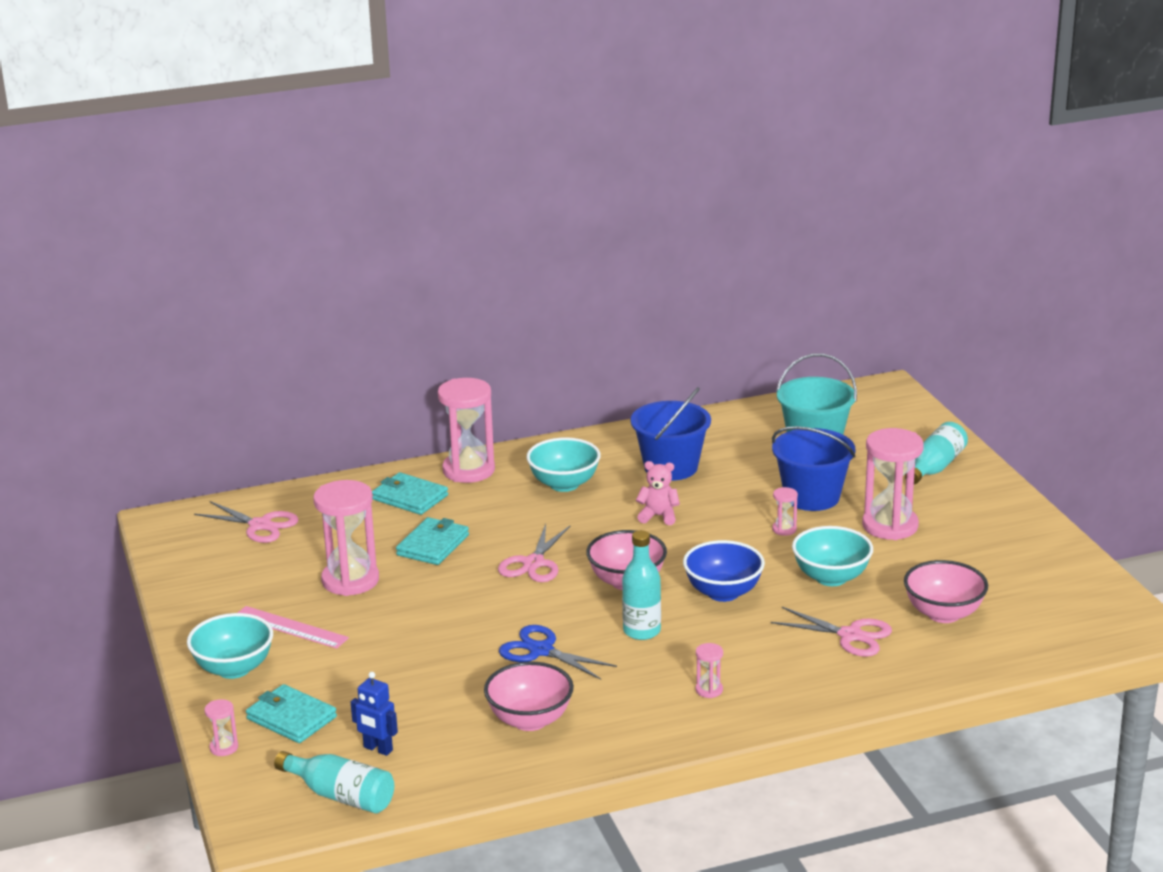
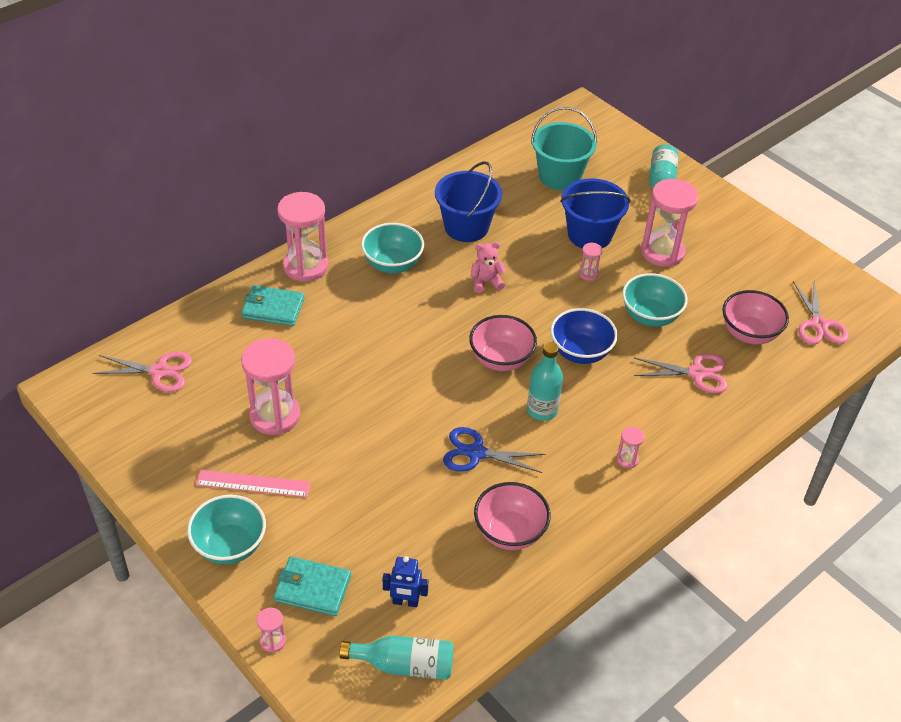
camera: 25 degrees left, 20 degrees up
turquoise wallet [396,517,469,565] -> none
pink scissors [498,524,571,582] -> pink scissors moved to [793,281,849,344]

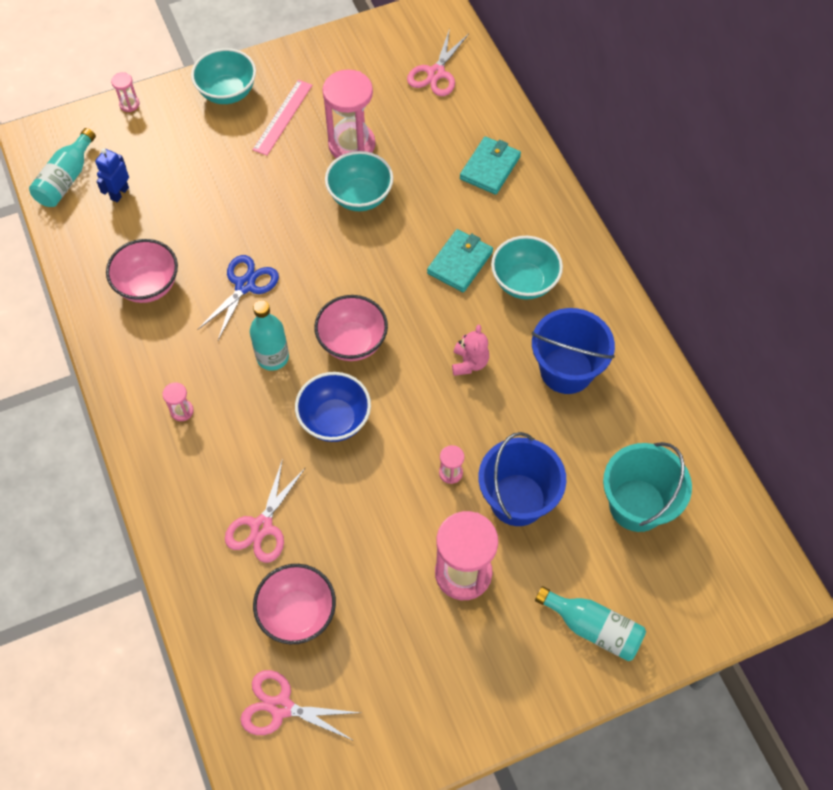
camera: 110 degrees right, 15 degrees up
turquoise wallet [274,556,351,616] -> turquoise wallet moved to [427,229,493,292]
pink hourglass [277,192,328,282] -> none
turquoise bowl [622,273,688,327] -> turquoise bowl moved to [325,151,393,211]

